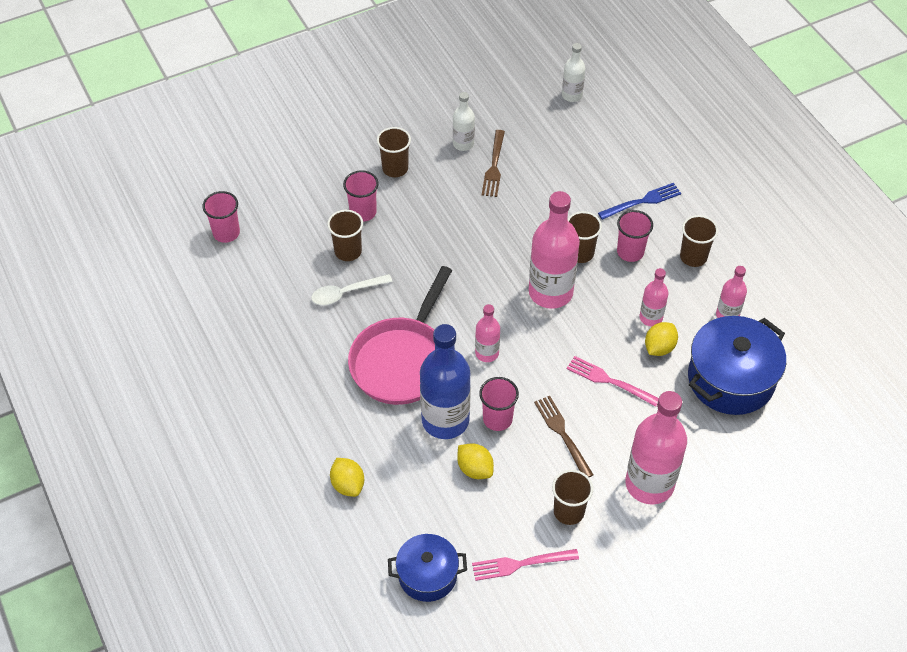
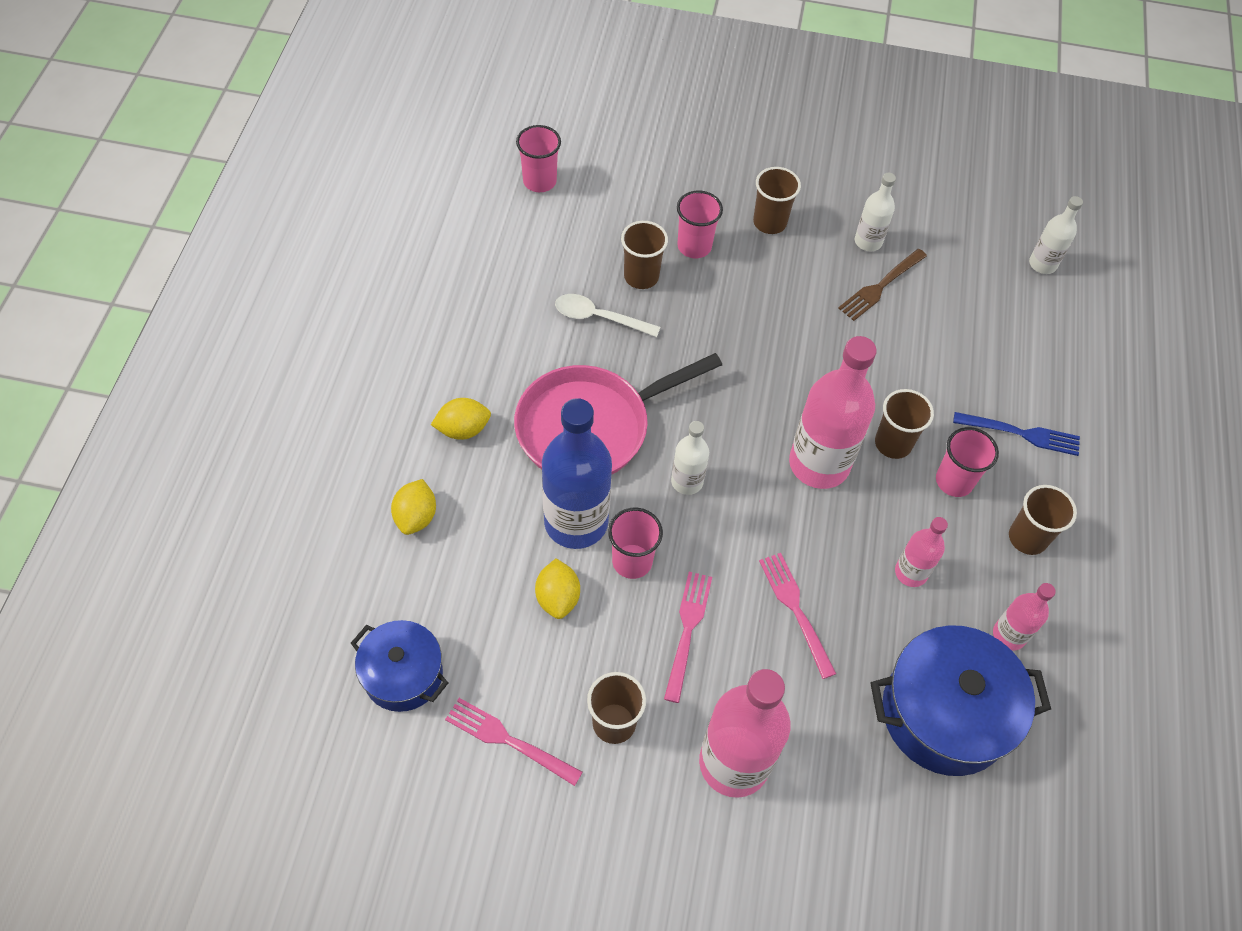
camera: 35 degrees right, 5 degrees up
pink bottle [475,304,500,362] -> white bottle [671,421,709,495]
brown fork [534,396,594,477] -> pink fork [664,572,712,703]
yellow lemon [645,322,678,356] -> yellow lemon moved to [431,398,491,440]

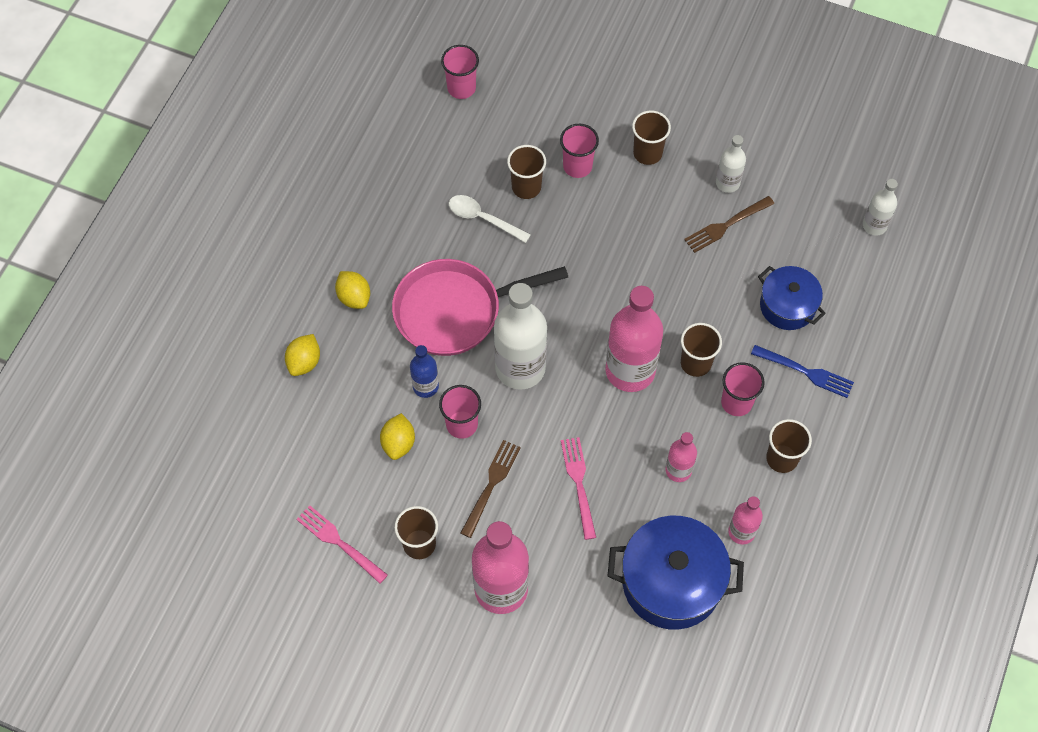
camera: 15 degrees right, 5 degrees up
blue pot [351,620,448,712] -> blue pot moved to [758,266,826,330]
yellow lemon [431,398,491,440] -> yellow lemon turned 60 degrees clockwise [335,271,370,309]
blue bottle [542,398,612,549] -> blue bottle [410,345,439,398], size x0.52
pink fork [664,572,712,703] -> brown fork [461,440,521,538]
white bottle [671,421,709,495] -> white bottle [494,283,547,390], size x1.93

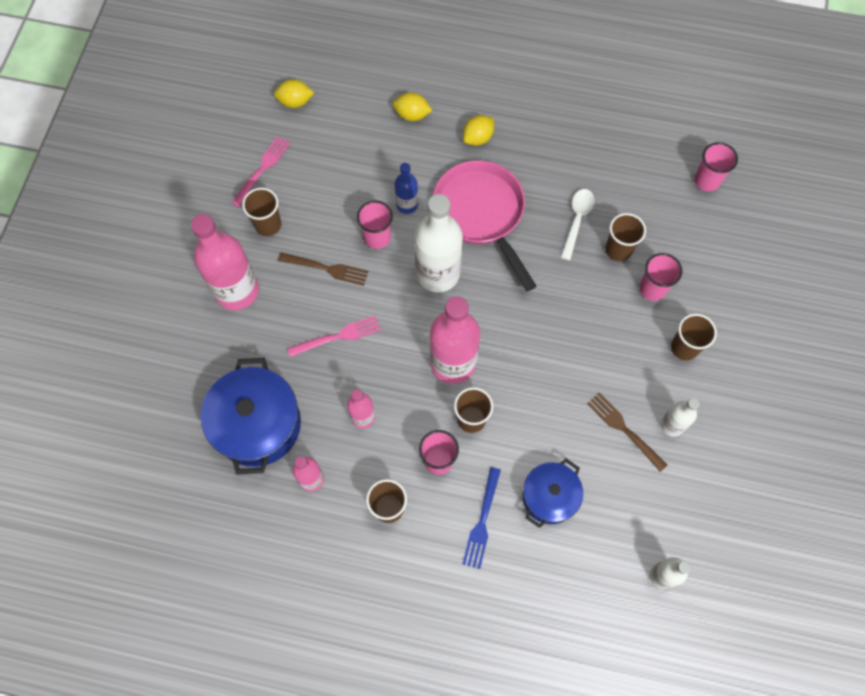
camera: 80 degrees right, 5 degrees up
yellow lemon [380,413,415,460] -> yellow lemon moved to [274,79,314,108]

